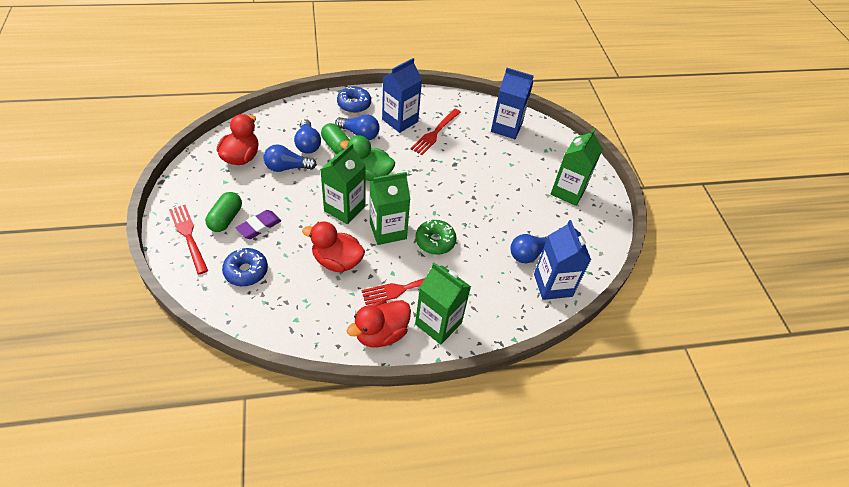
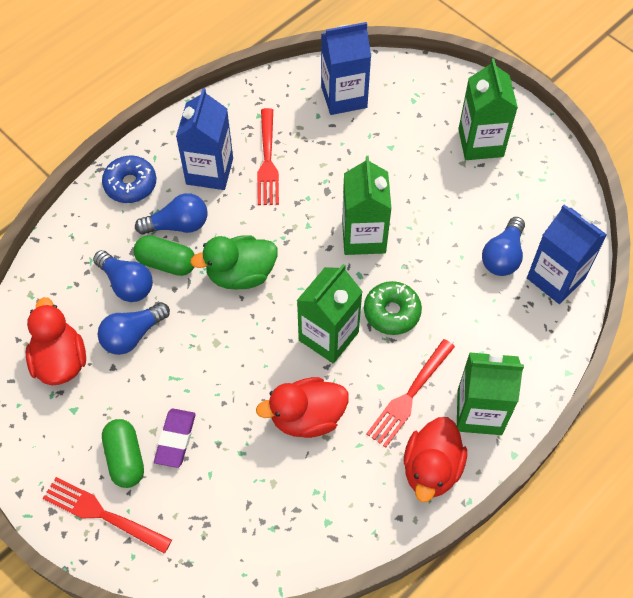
camera: 30 degrees left, 10 degrees up
blue donut [222,248,268,286] -> none
green carton [320,143,366,224] -> green carton moved to [342,156,392,255]

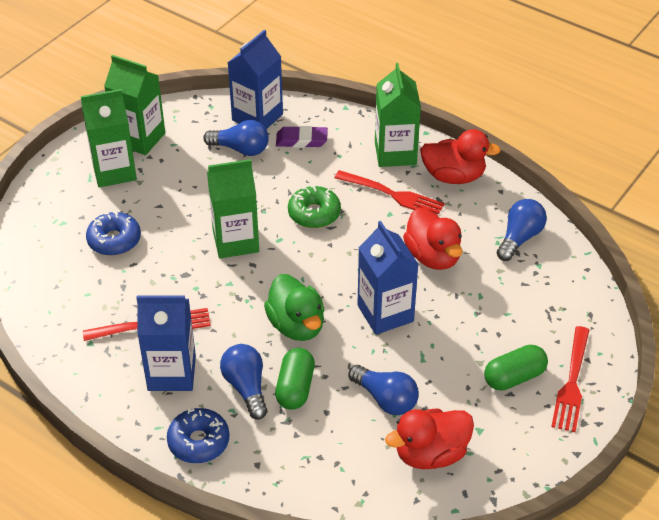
camera: 100 degrees left, 15 degrees down
blue light bulb [93,250,153,302] -> blue light bulb moved to [497,199,547,261]
purple eraser [154,409,196,468] -> purple eraser moved to [276,126,328,148]
green carton [297,264,363,364] -> green carton moved to [104,55,165,155]
blue carton [321,22,371,115] -> blue carton moved to [357,221,419,335]
none -> blue donut [86,212,141,256]

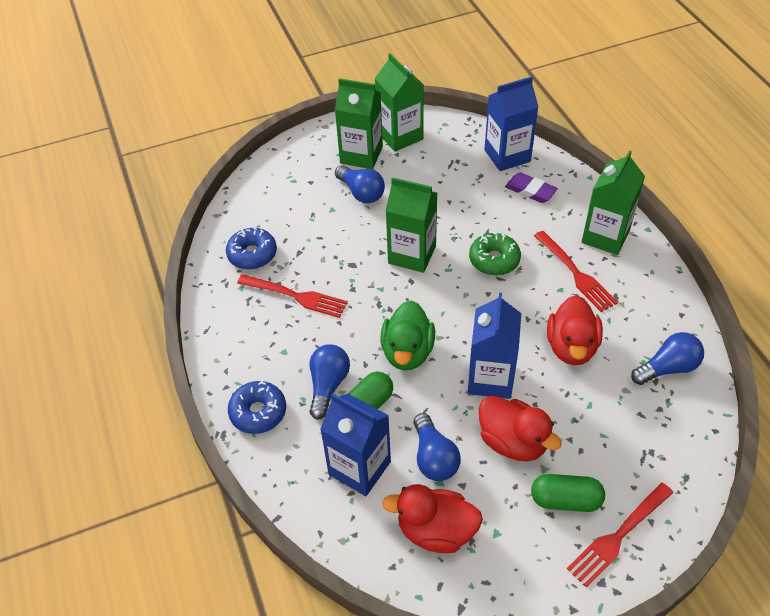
camera: 35 degrees right, 5 degrees up
blue donut [86,212,141,256] -> blue donut moved to [226,227,277,269]
blue carton [136,295,196,391] -> blue carton moved to [320,394,391,496]
blue light bulb [203,120,269,156] -> blue light bulb moved to [335,165,385,203]
red duck [420,129,501,184] -> red duck moved to [479,396,562,461]

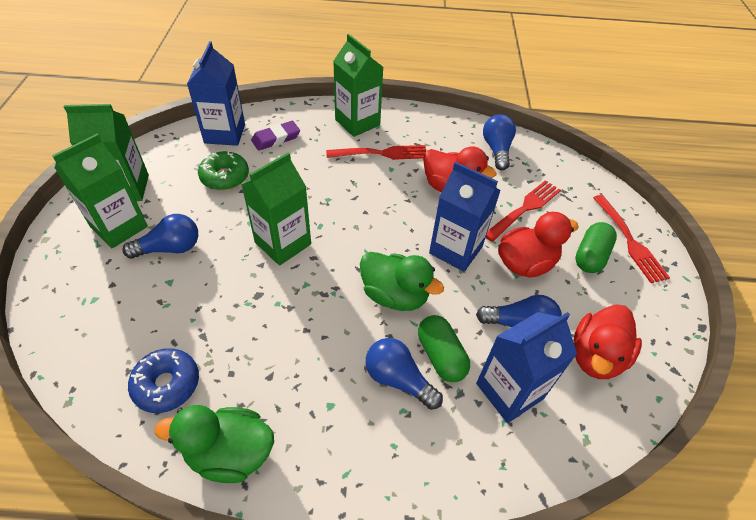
camera: 70 degrees left, 0 degrees up
blue donut [228,381,286,434] -> none
red fork [237,274,348,318] -> red fork moved to [486,180,561,242]
green donut [469,232,521,276] -> green donut moved to [198,151,249,190]
none -> green duck [155,405,274,483]

